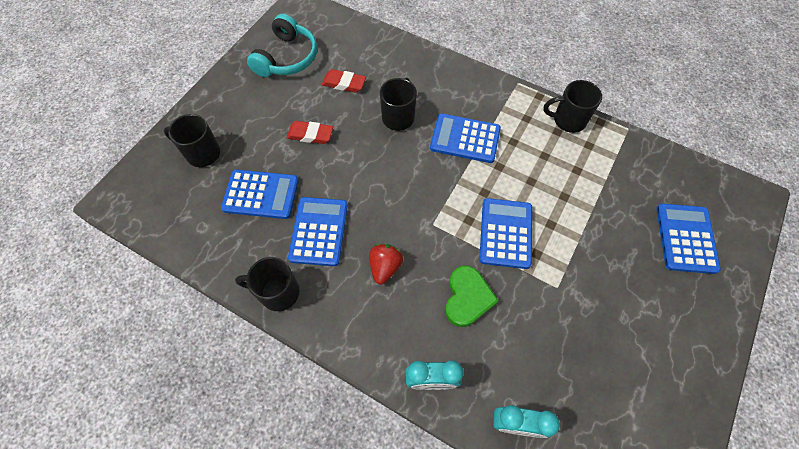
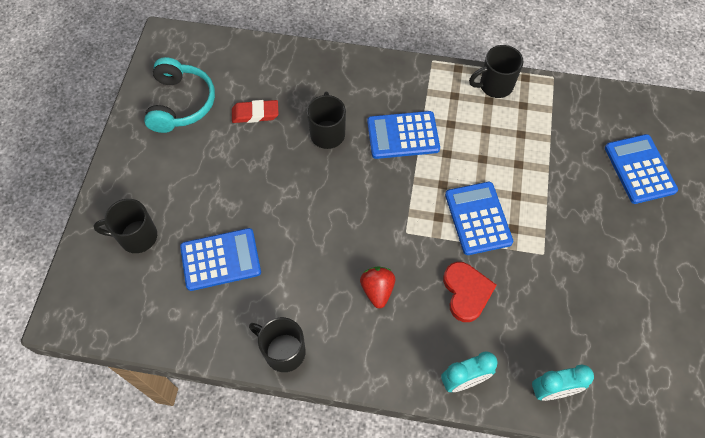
camera: 20 degrees left, 0 degrees up
black mug [235,257,299,311] -> black mug turned 45 degrees clockwise [249,317,305,372]
red eraser [287,121,333,144] -> none
blue calculator [288,197,348,266] -> none
green heart [445,266,499,327] -> red heart [443,262,497,322]

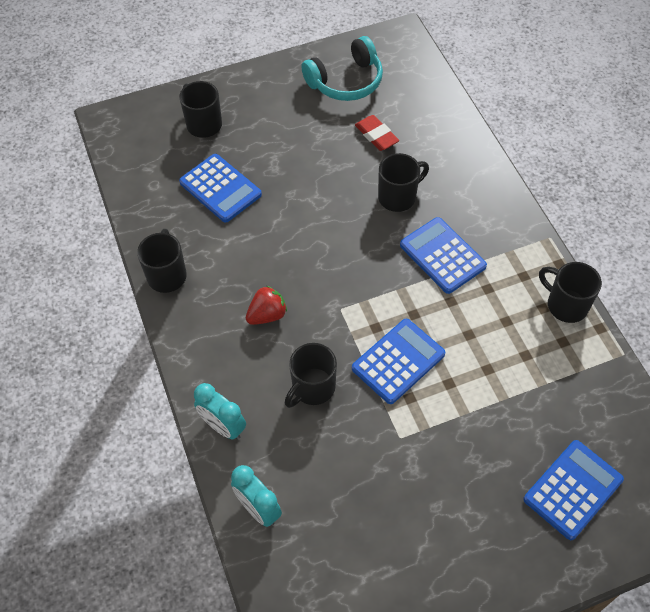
camera: 60 degrees right, 5 degrees down
red heart [443,262,497,322] -> black mug [285,343,337,408]

